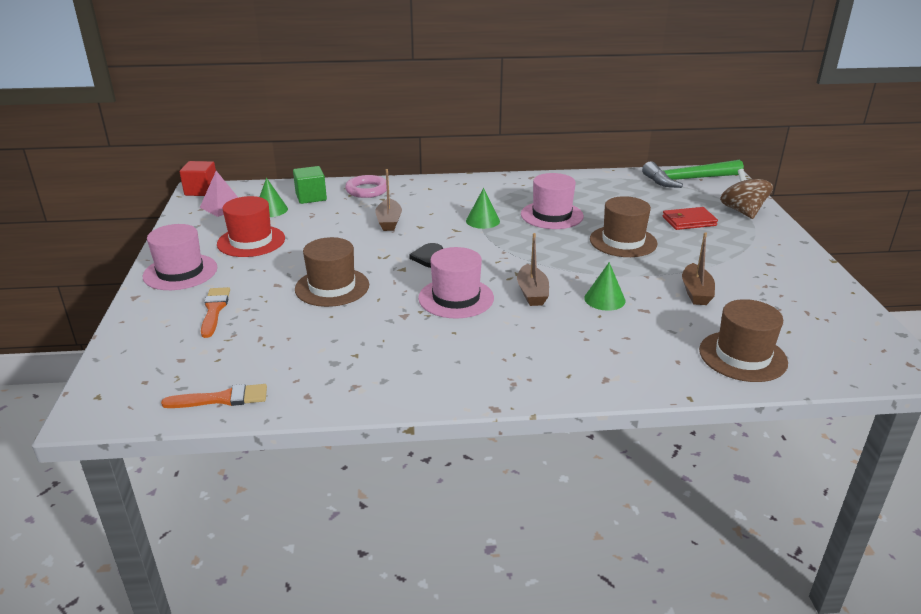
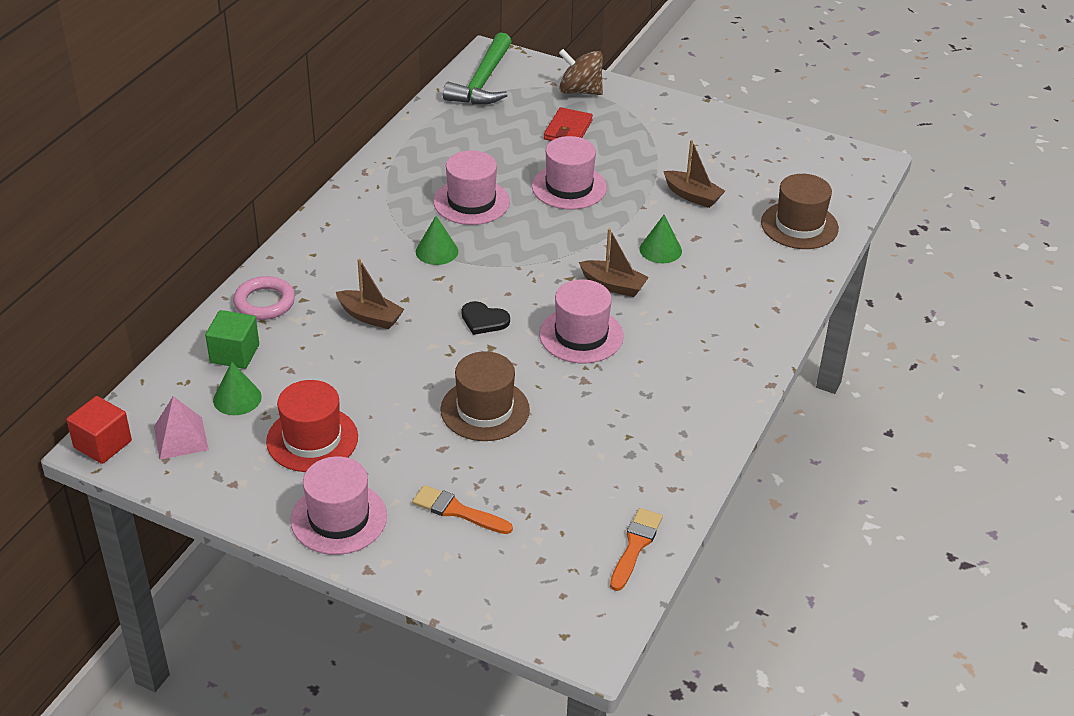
camera: 60 degrees left, 10 degrees up
brown hat [590,196,657,257] -> pink hat [532,136,607,210]

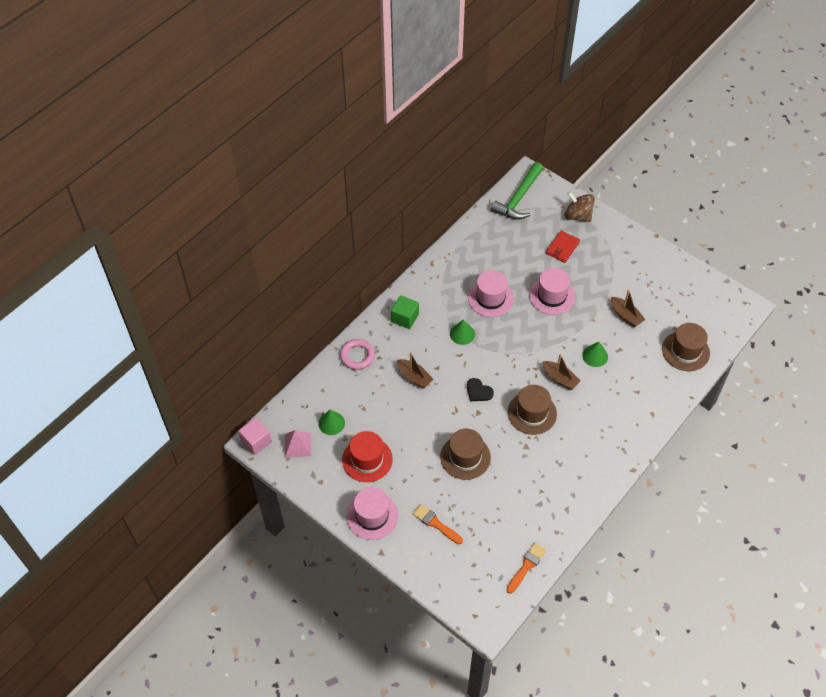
camera: 15 degrees right, 15 degrees up
red cube [66,396,132,464] -> pink cube [238,418,272,455]
green cube [205,310,259,369] -> green cube moved to [391,295,419,329]
pink hat [539,279,624,363] -> brown hat [508,385,557,435]

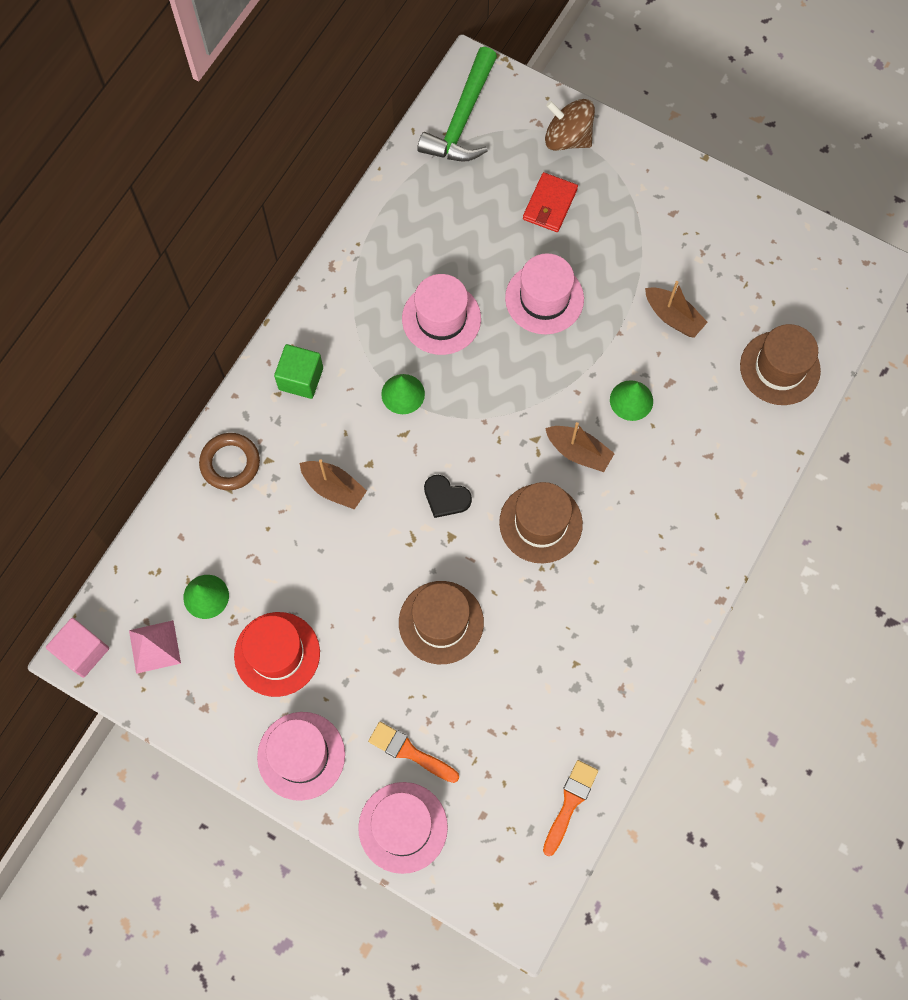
camera: 10 degrees left, 15 degrees up
pink ring [340,339,375,370] -> brown ring [199,433,260,490]
none -> pink hat [358,782,448,874]

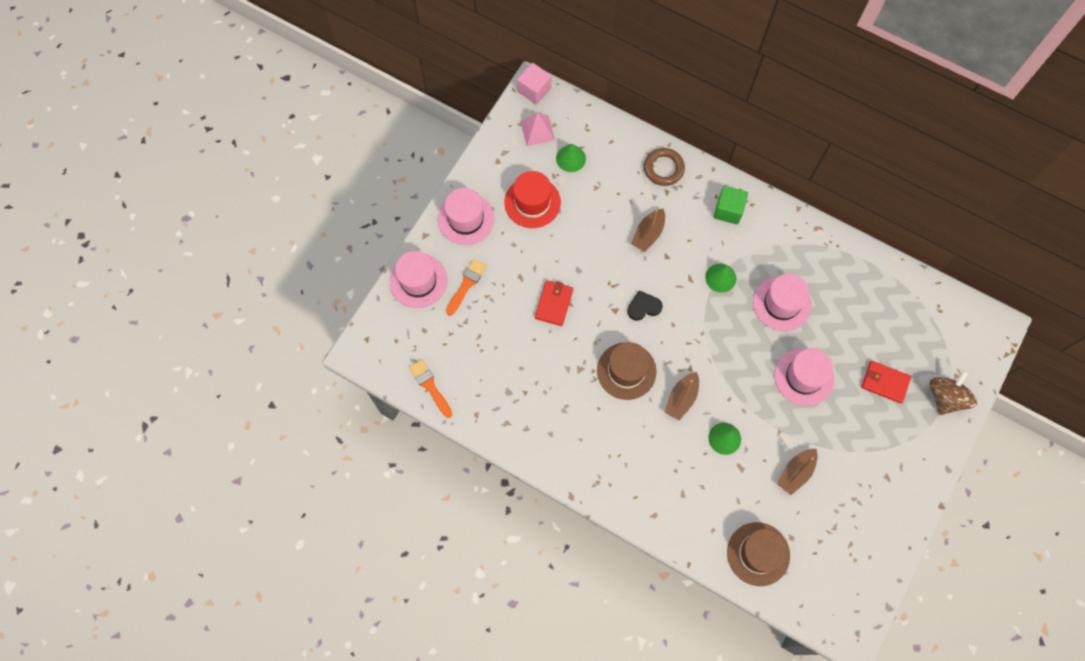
camera: 90 degrees right, 0 degrees up
brown hat [399,581,484,664] -> red wallet [535,280,573,326]
green hammer [417,47,497,161] -> none
black heart [424,475,472,518] -> black heart turned 45 degrees clockwise [627,290,663,321]
orange brush [543,760,598,856] -> orange brush turned 150 degrees counterclockwise [409,359,452,418]

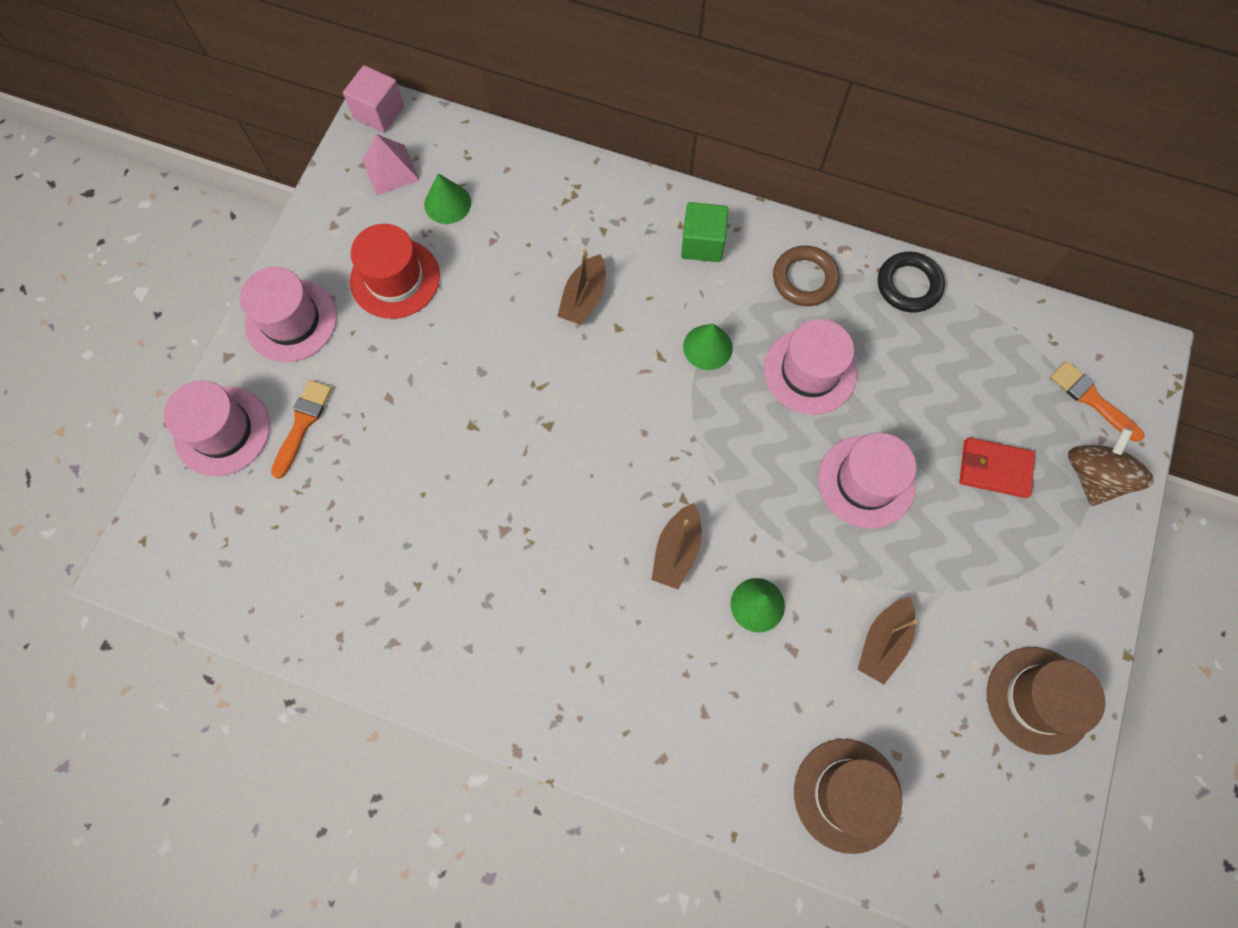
camera: 10 degrees left, 0 degrees up
orange brush [409,359,452,418] -> orange brush moved to [1050,361,1144,442]
red wallet [535,280,573,326] -> none
brown hat [597,342,656,400] -> brown hat moved to [987,647,1105,755]
black heart [627,290,663,321] -> none
brown ring [644,148,685,186] -> brown ring moved to [773,245,839,306]
none -> black ring [878,252,945,313]

